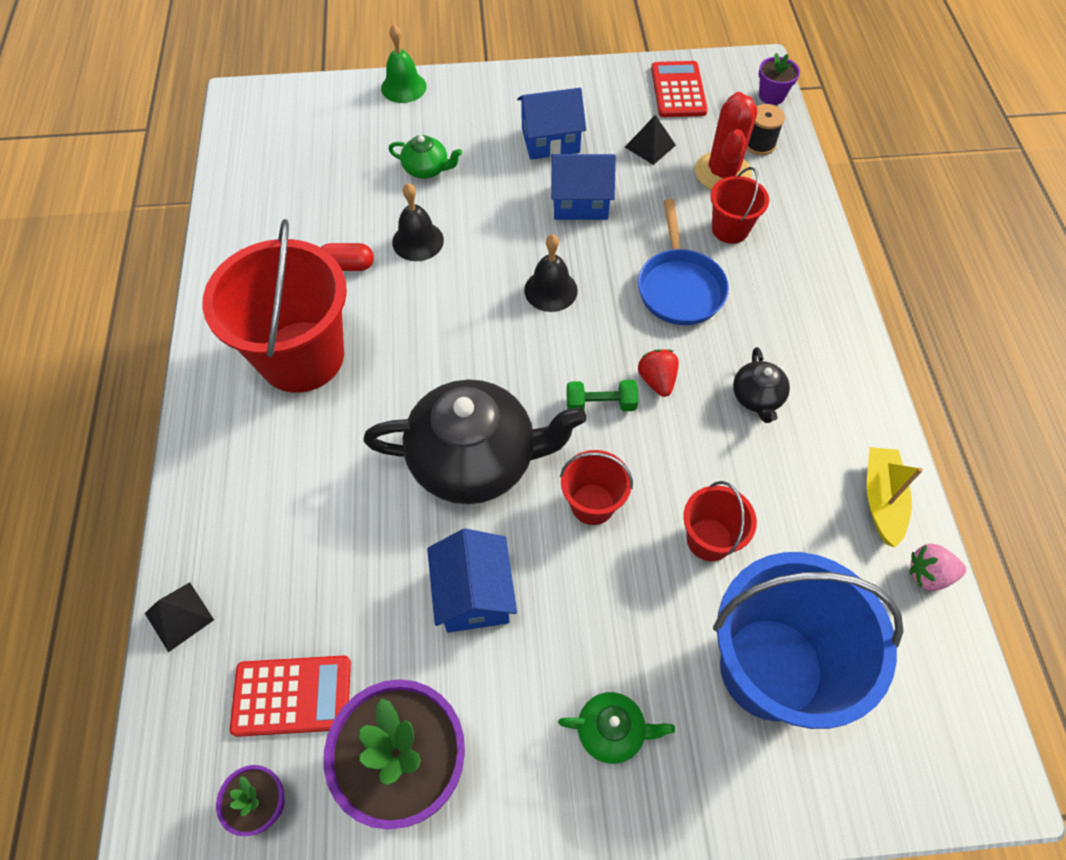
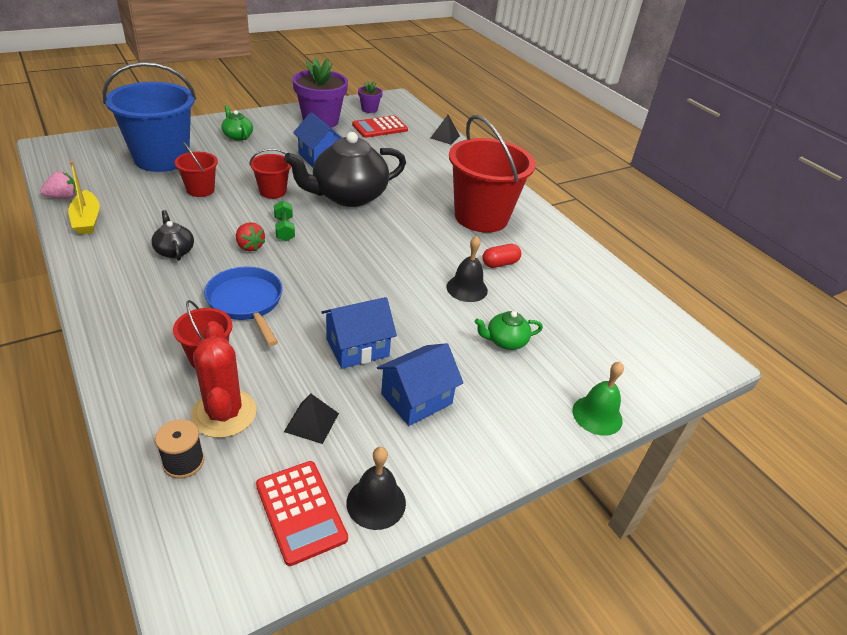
camera: 150 degrees right, 20 degrees down
black bell [524,234,578,312] -> black bell moved to [346,447,406,530]
green teapot [558,692,675,764] -> green teapot turned 75 degrees clockwise [221,106,253,141]
green dumbbell [566,380,638,411] -> green dumbbell turned 75 degrees counterclockwise [274,201,295,241]
purple flower pot [758,53,800,105] -> none

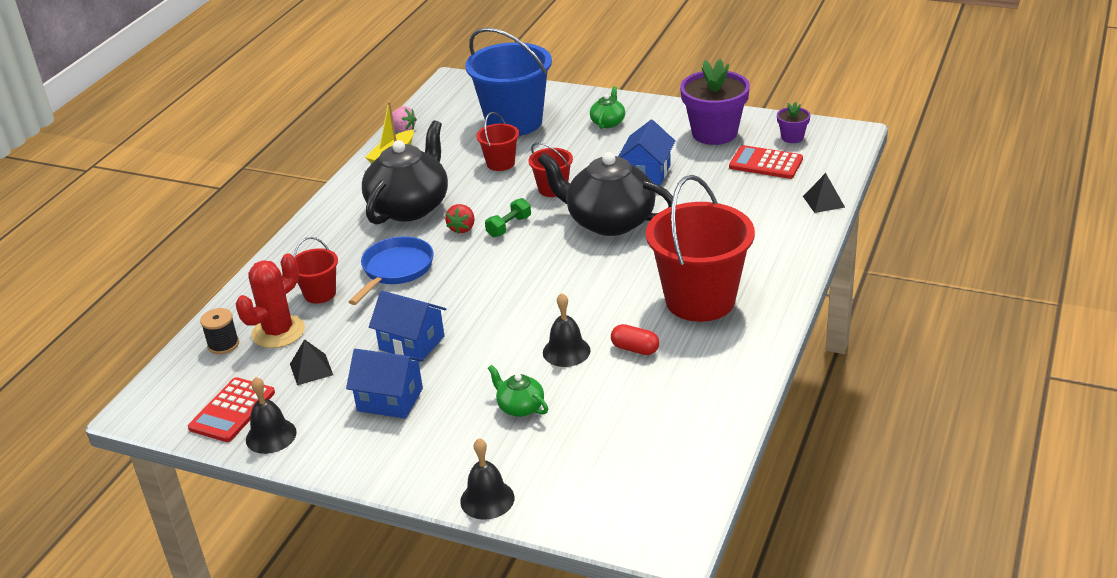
camera: 60 degrees right, 5 degrees down
black teapot [151,210,194,261] -> black teapot [362,120,448,225], size x2.21
green bell [572,361,624,436] -> black bell [460,438,514,520]

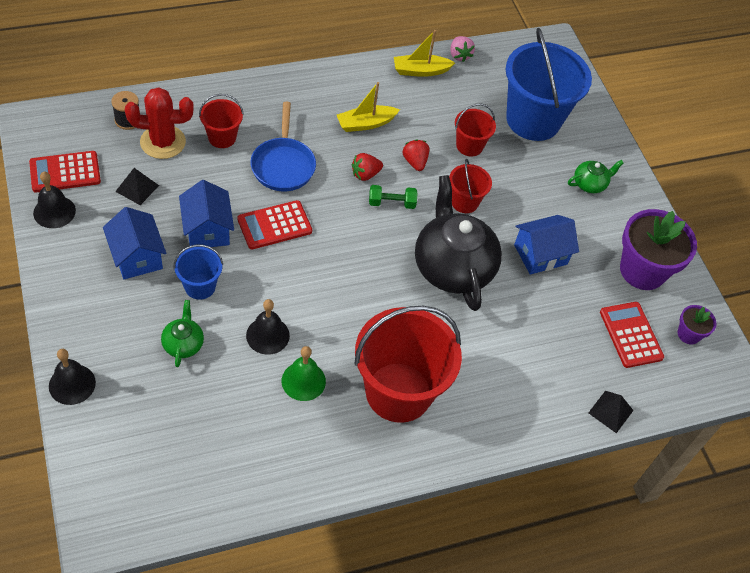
camera: 40 degrees right, 20 degrees up
blue pan [349,236,434,305] -> blue pan turned 105 degrees clockwise [250,102,316,191]
black teapot [362,120,448,225] -> yellow boat [337,82,400,132]
red capsule [611,324,659,355] -> green bell [282,346,326,401]
none -> blue bucket [173,244,223,300]
none -> red calculator [237,200,312,249]
none -> red strawberry [403,139,429,171]

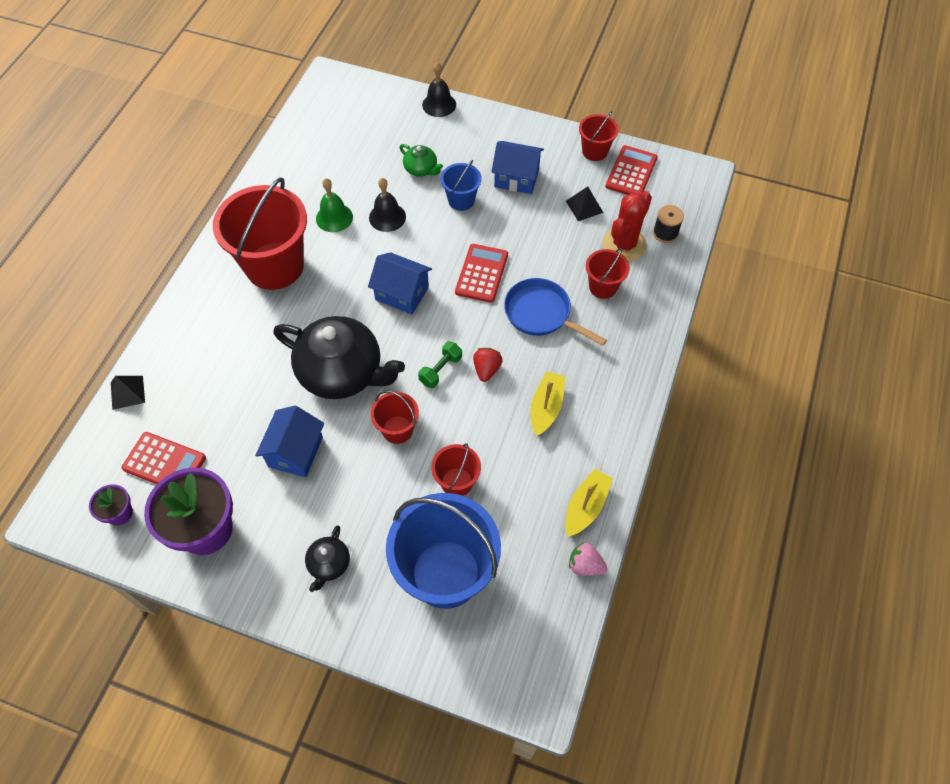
camera: 135 degrees right, 5 degrees up
black bell [33,172,76,228] -> red bucket [579,111,619,161]
blue house [179,180,234,247] -> blue house moved to [368,252,432,315]
red strawberry [403,139,429,171] -> none
green teapot [568,160,624,193] -> black teapot [305,525,350,592]

